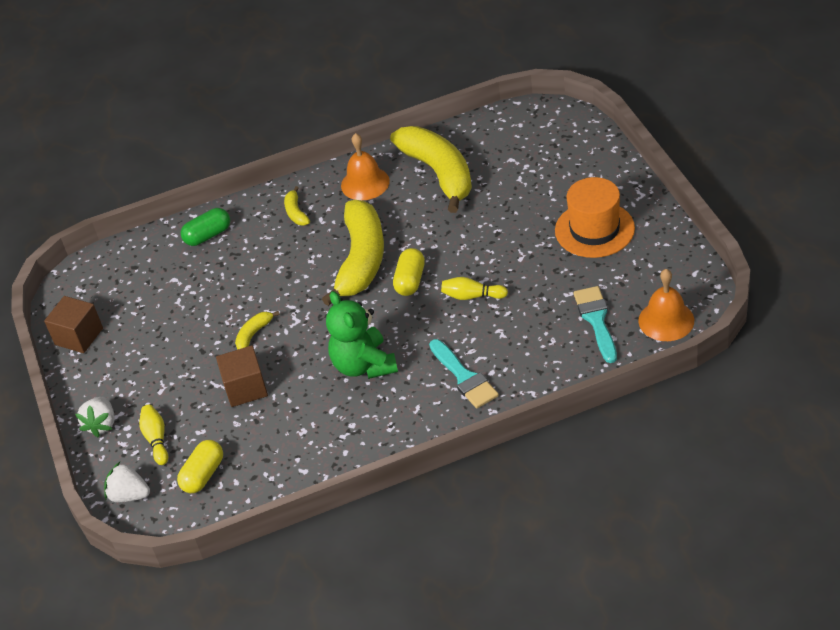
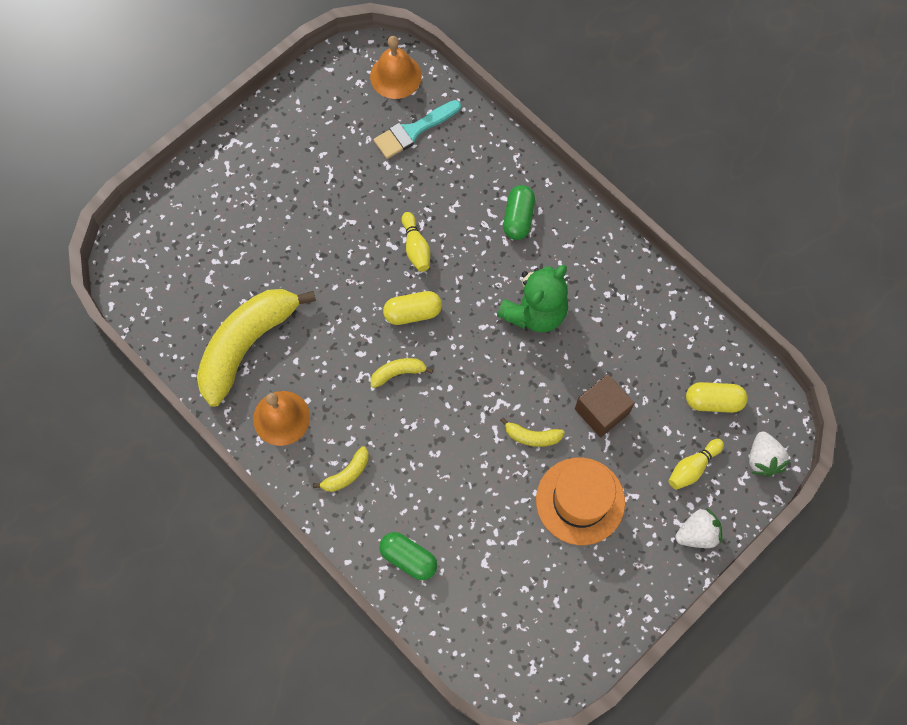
camera: 120 degrees left, 25 degrees up
brown cube [44,296,103,353] -> none
yellow banana [322,200,384,306] -> yellow banana [371,358,433,388], size x0.42
turquoise brush [429,339,499,409] -> green capsule [503,185,535,240]
orange hat [555,177,635,258] -> orange hat moved to [536,458,625,545]

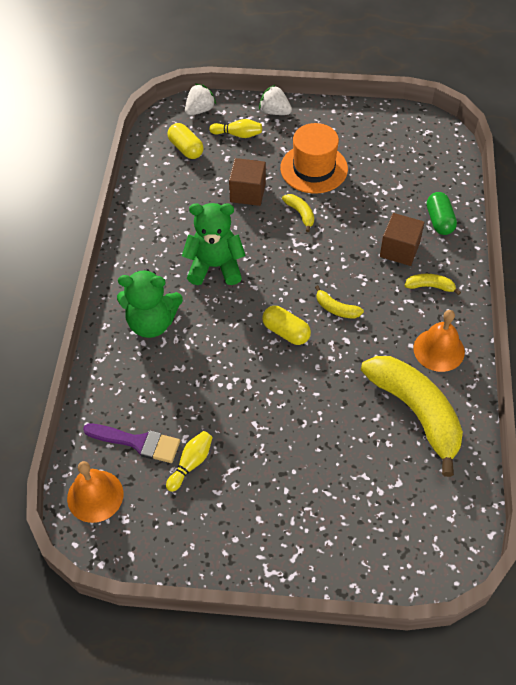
camera: 130 degrees left, 15 degrees down
yellow banana [197,289,316,407] -> yellow banana turned 120 degrees counterclockwise [361,356,463,477]
turquoise brush [374,100,461,159] -> purple brush [83,424,180,463]
yellow bowling pin [402,212,430,272] -> yellow bowling pin moved to [166,431,213,492]
green capsule [503,185,535,240] -> green teddy bear [117,269,183,338]
none -> brown cube [380,213,425,266]

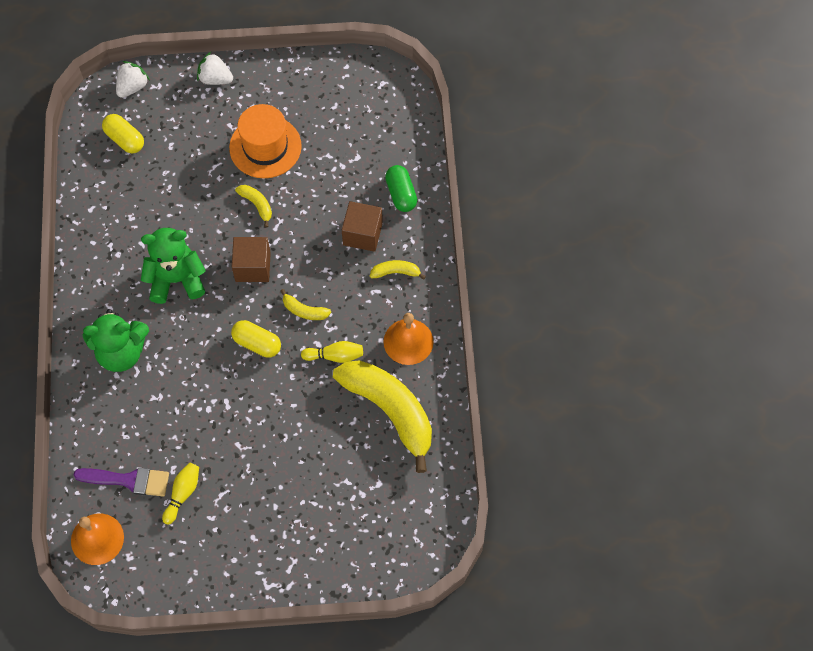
camera: 10 degrees left, 10 degrees up
yellow bowling pin [209,119,262,138] -> yellow bowling pin moved to [301,341,363,363]
brown cube [229,158,266,206] -> brown cube moved to [232,237,271,282]

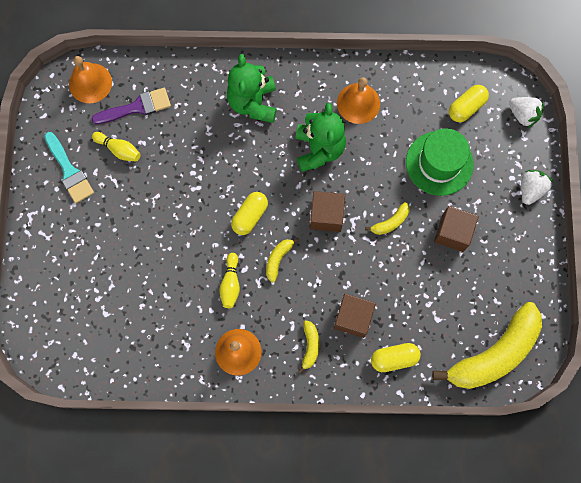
camera: 95 degrees right, 10 degrees up
purple brush [73,467,169,497] -> purple brush turned 120 degrees counterclockwise [91,88,171,124]
orange hat [229,104,302,178] -> brown cube [434,206,479,252]
yellow banana [333,360,432,473] -> yellow banana moved to [432,302,542,389]
green capsule [385,165,417,212] -> yellow capsule [371,343,421,372]
none -> turquoise brush [44,132,94,203]
none -> orange bell [337,77,380,124]
none -> green hat [406,128,474,196]

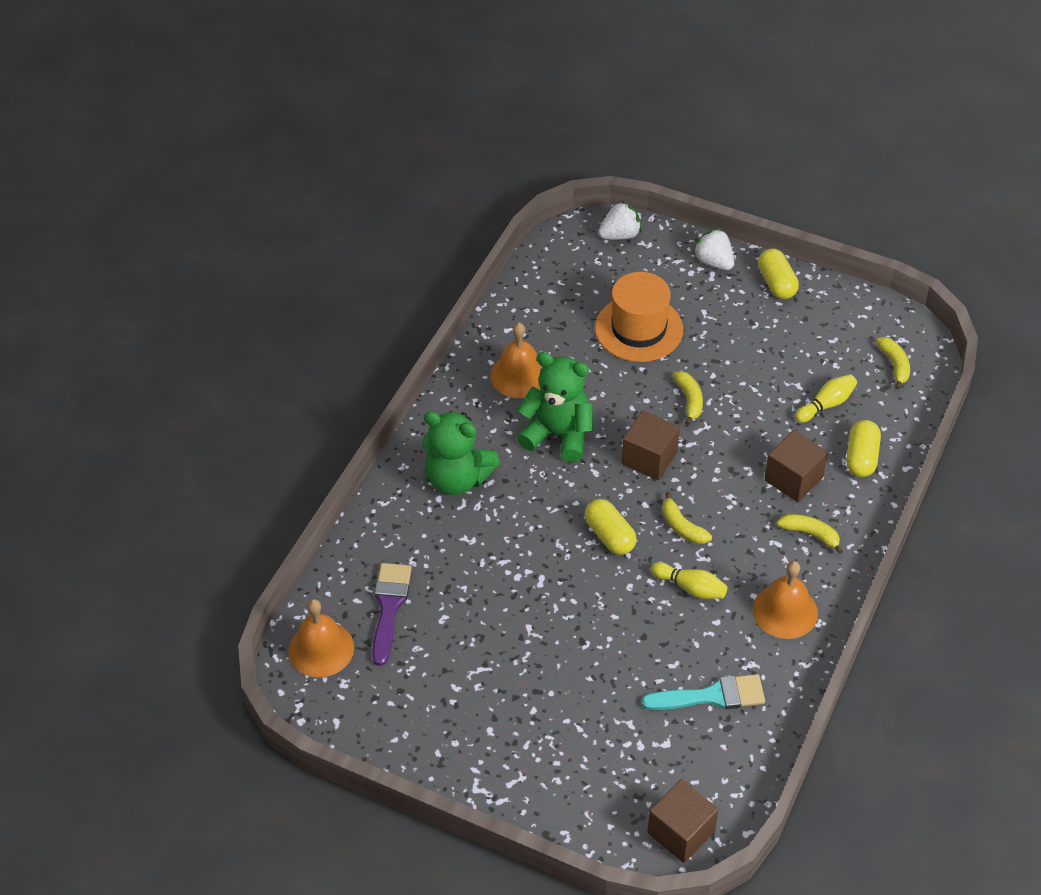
camera: 65 degrees left, 25 degrees down
turquoise brush [44,132,94,203] -> turquoise brush moved to [641,674,765,710]
yellow bowling pin [92,132,141,162] -> yellow bowling pin moved to [795,374,857,423]
green hat [406,128,474,196] -> orange hat [595,272,683,362]
yellow banana [432,302,542,389] -> yellow banana [876,337,910,389], size x0.42
brown cube [434,206,479,252] -> brown cube moved to [648,779,719,863]
yellow capsule [449,85,489,122] -> yellow capsule moved to [758,248,799,299]

